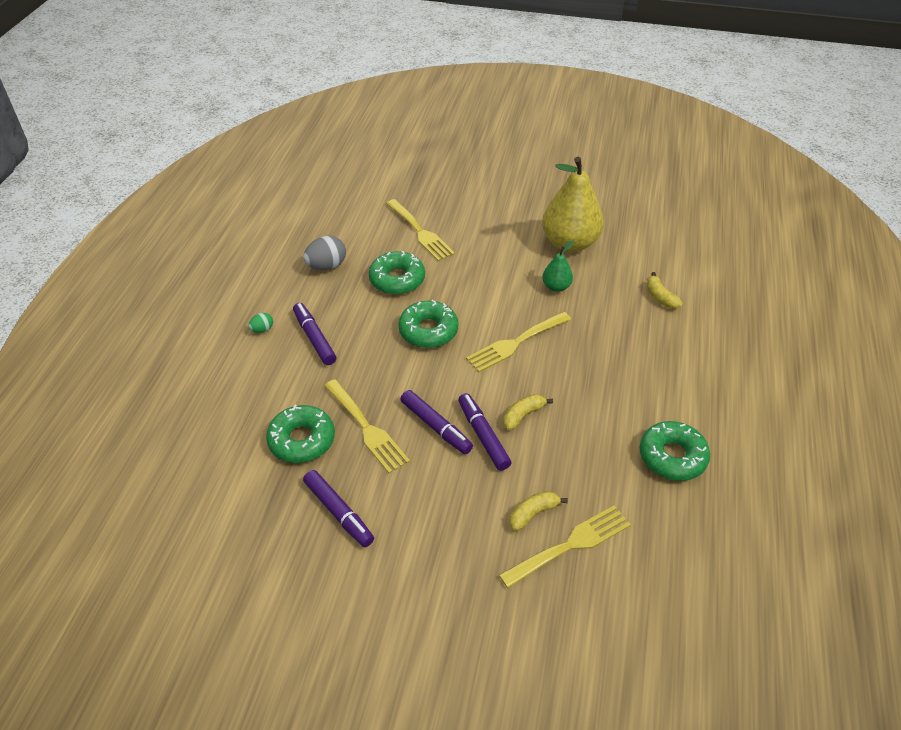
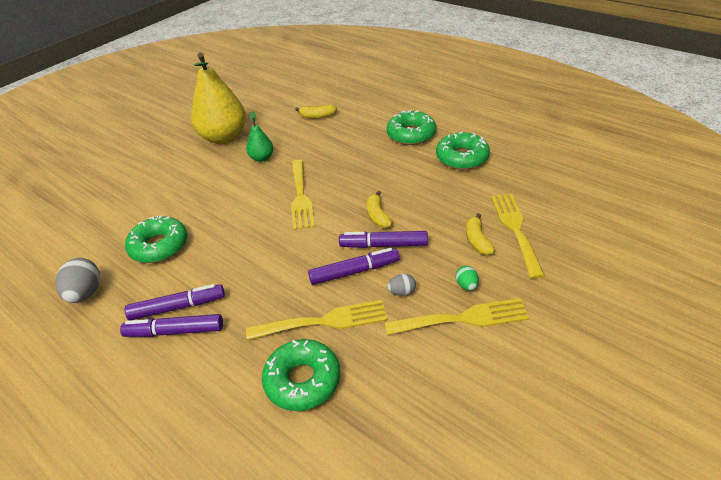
camera: 60 degrees left, 5 degrees down
green egg [248,313,273,333] -> green egg moved to [456,266,479,291]
purple marker [303,470,374,547] -> purple marker moved to [125,284,225,321]
yellow fork [386,199,455,261] -> yellow fork moved to [385,298,529,335]
green donut [398,300,459,348] -> green donut moved to [387,110,436,145]
none -> grey egg [387,274,416,296]

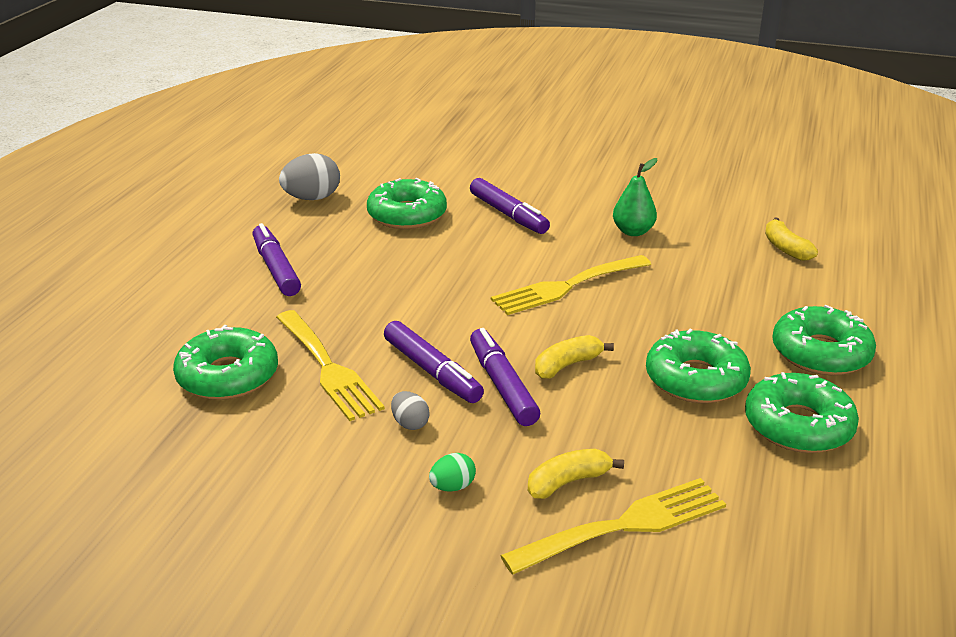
camera: 65 degrees right, 10 degrees down
purple marker [125,284,225,321] -> purple marker moved to [470,178,550,234]
yellow pear [191,53,246,144] -> none
yellow fork [385,298,529,335] -> none
none -> green donut [646,328,751,403]

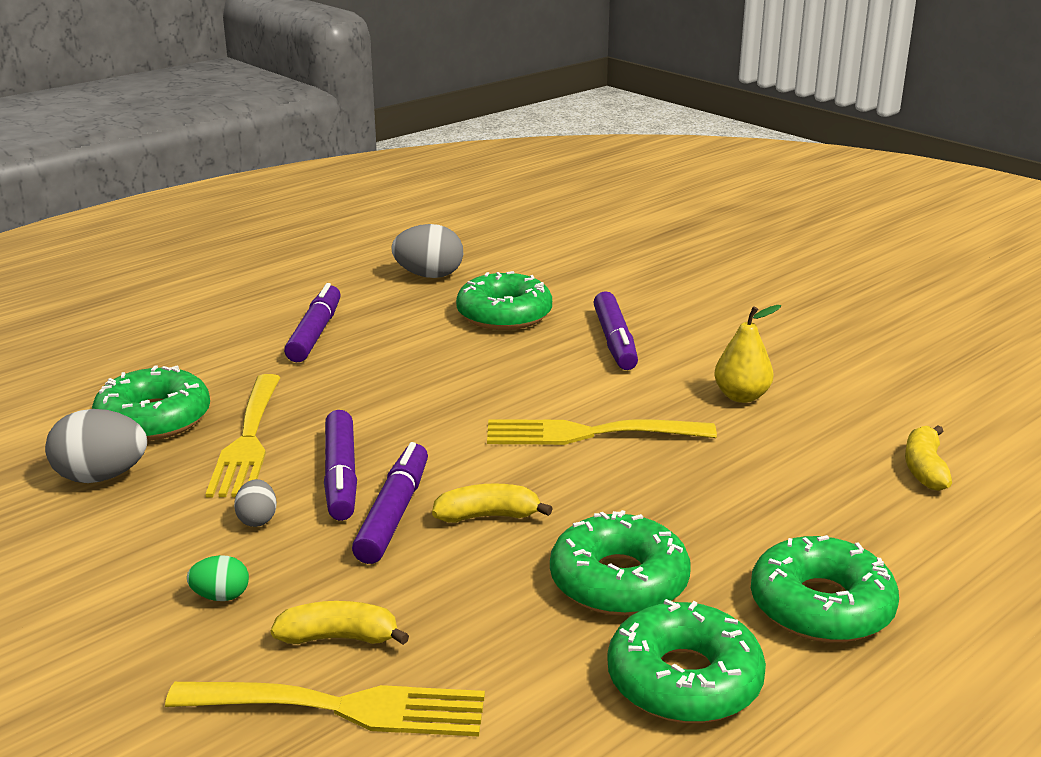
camera: 30 degrees right, 5 degrees down
green pear [613,158,658,236] -> yellow pear [714,305,781,403]
none -> grey egg [45,409,147,483]

